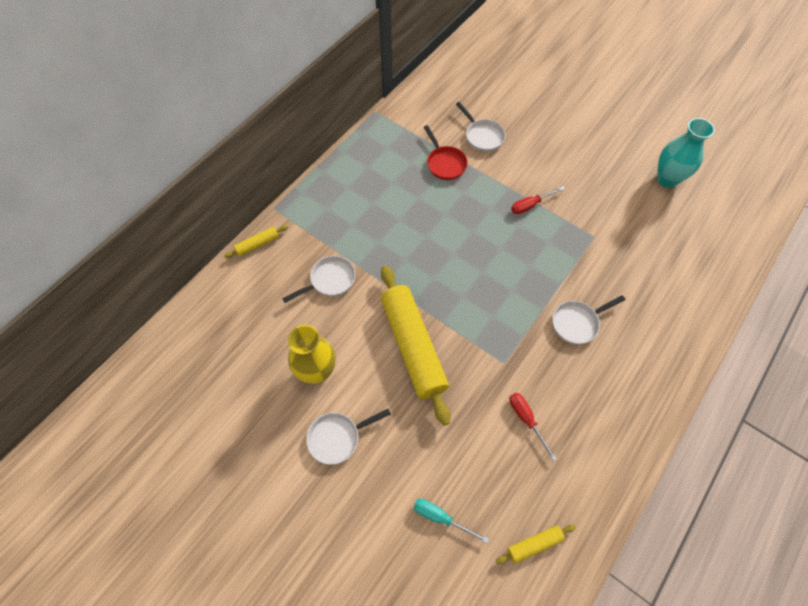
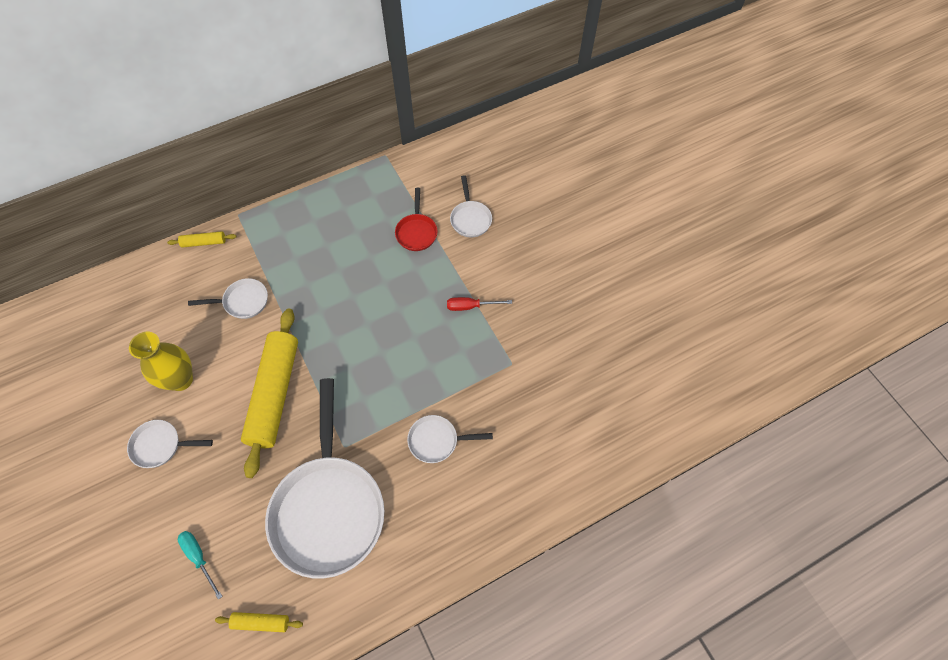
camera: 25 degrees right, 0 degrees up
red screwdriver [509,393,557,461] -> white pan [265,378,384,579]
turquoise vase [657,118,715,188] -> none

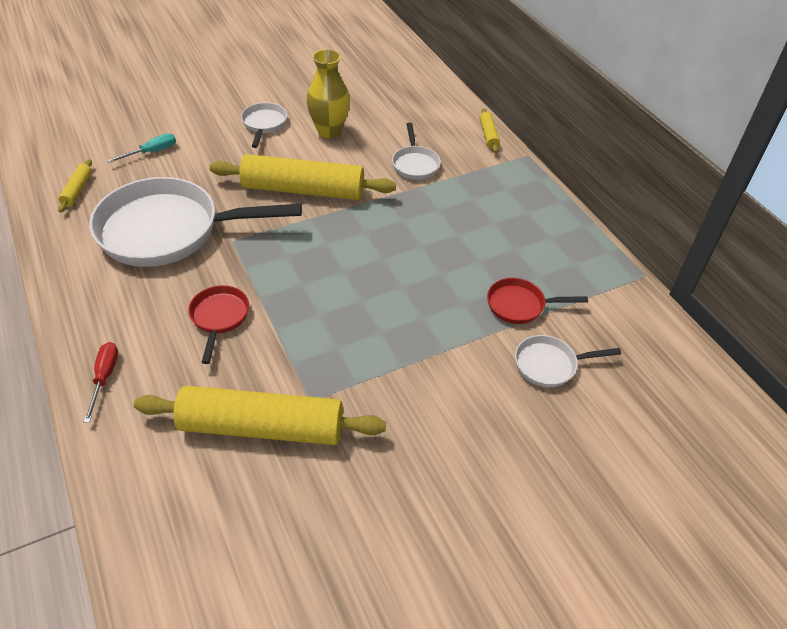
camera: 90 degrees right, 15 degrees down
white pan [407,415,493,463] -> red pan [188,285,249,364]
red screwdriver [447,297,512,311] -> red screwdriver moved to [84,342,118,423]
none -> yellow rolling pin [134,386,386,445]

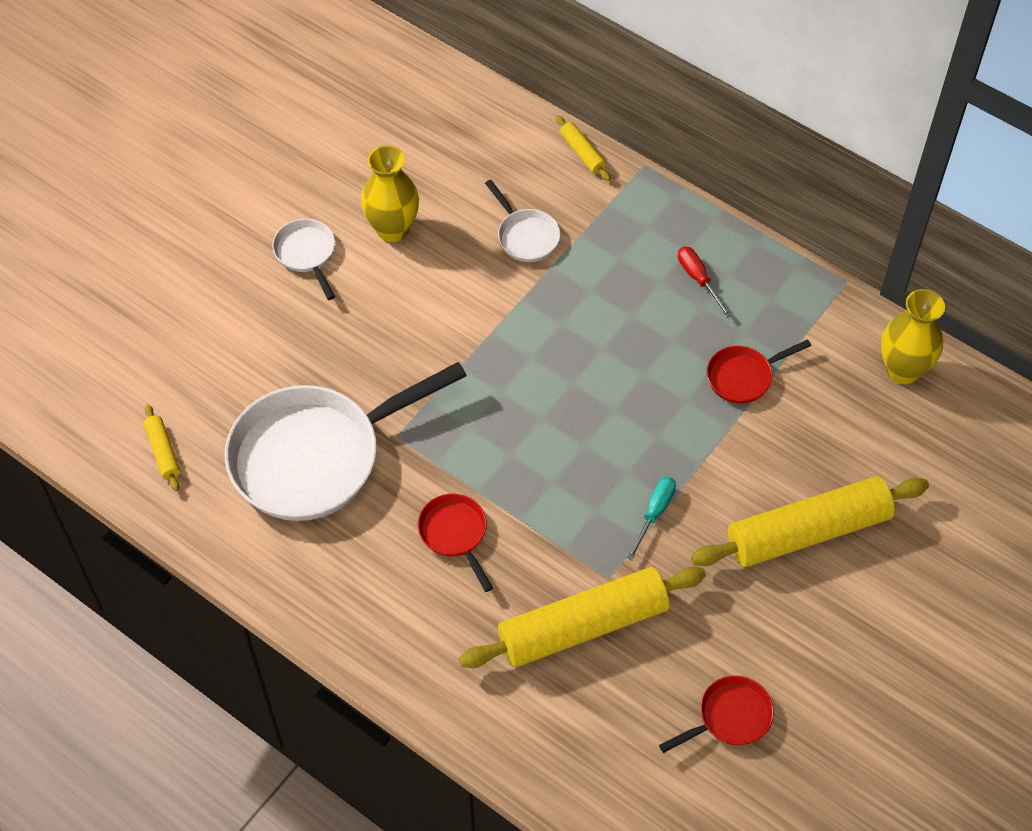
camera: 25 degrees left, 10 degrees up
red screwdriver [84,342,118,423] -> red screwdriver moved to [678,247,732,318]
turquoise screwdriver [107,133,176,163] -> turquoise screwdriver moved to [627,477,676,560]
yellow rolling pin [209,154,396,200] -> yellow rolling pin moved to [691,476,929,567]
white pan [515,335,621,387] -> none
none -> red pan [659,676,774,753]
none -> yellow vase [881,289,945,384]

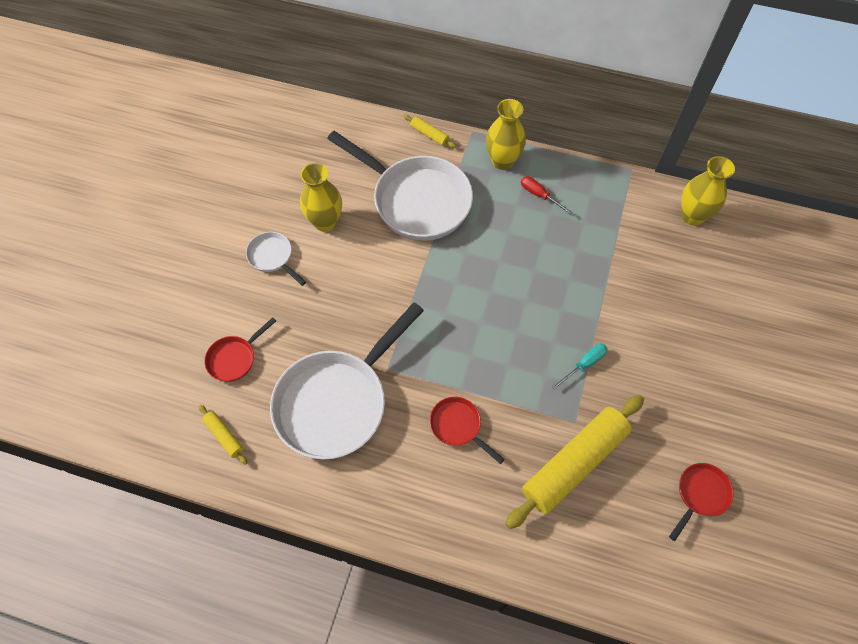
camera: 20 degrees left, 5 degrees up
white pan [485,180,560,262] -> white pan [327,131,473,241], size x2.23
turquoise screwdriver [627,477,676,560] -> turquoise screwdriver turned 45 degrees clockwise [552,344,608,390]
yellow rolling pin [691,476,929,567] -> none
red pan [707,339,811,404] -> red pan moved to [204,317,276,382]
none -> yellow vase [486,99,526,170]

